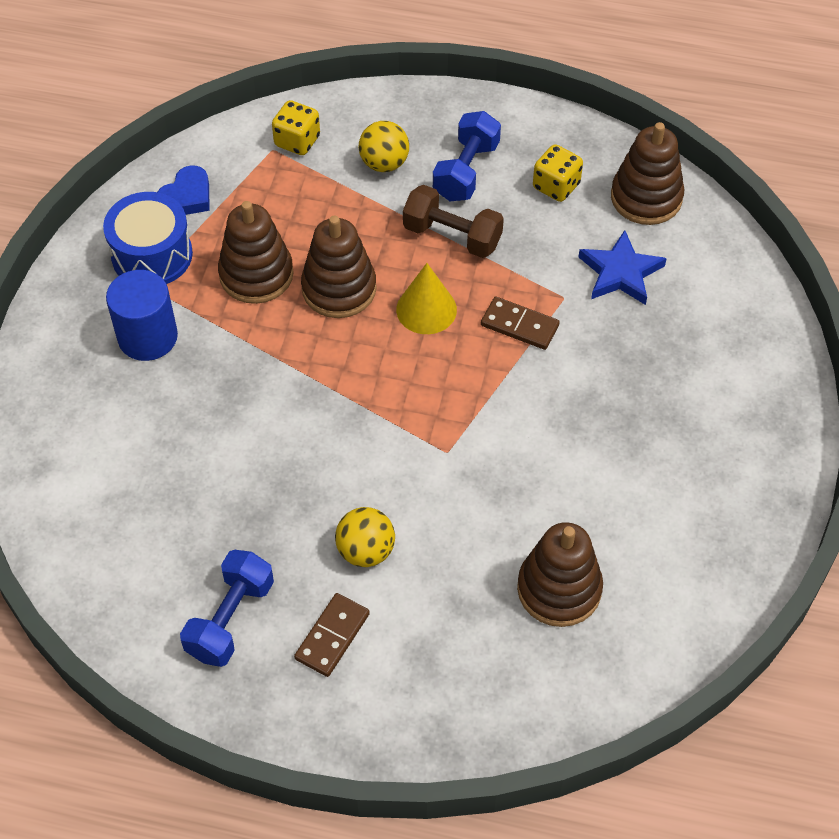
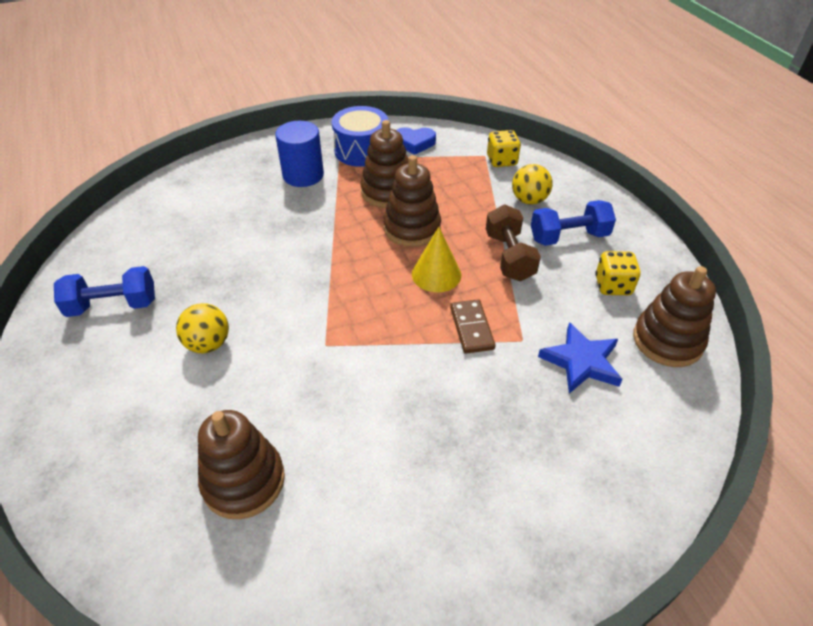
camera: 55 degrees right, 10 degrees down
brown domino [294,593,370,677] -> none

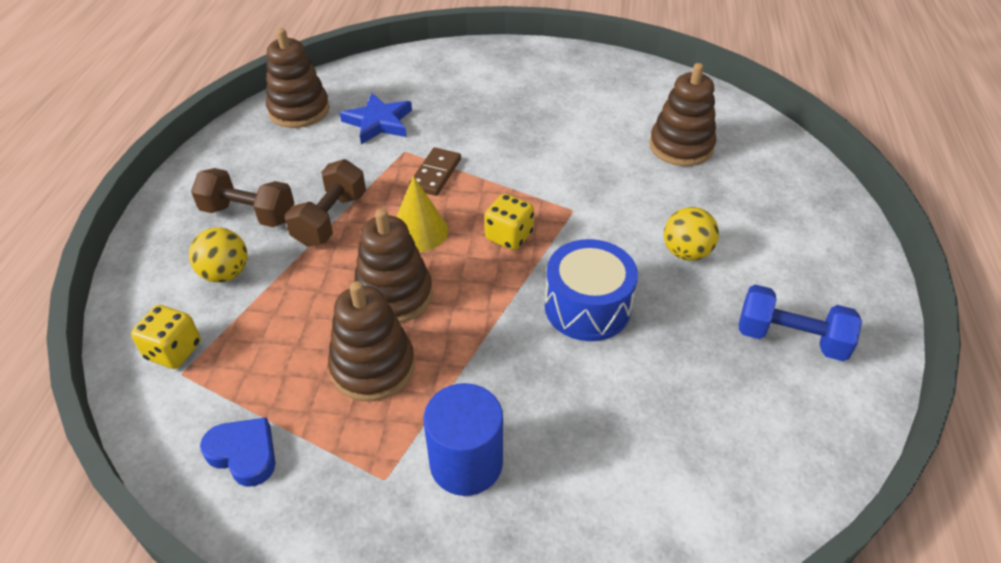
camera: 150 degrees left, 0 degrees up
blue drum [332,106,388,167] -> blue drum moved to [545,239,638,341]
blue dumbbell [531,200,616,246] -> brown dumbbell [191,168,294,227]
yellow dice [595,251,641,295] -> yellow dice moved to [485,194,534,250]

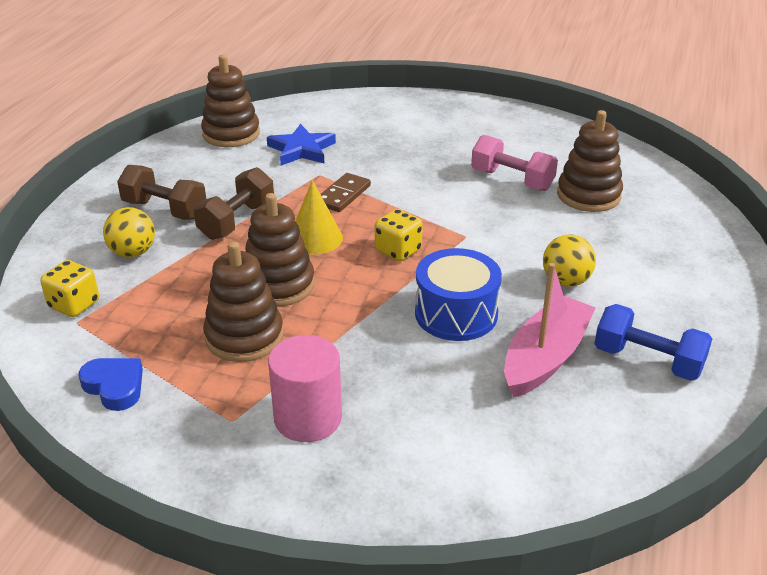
camera: 10 degrees right, 10 degrees down
blue cylinder [424,383,503,496] -> pink cylinder [268,335,342,442]
none -> pink dumbbell [471,135,558,191]
none -> pink boat [504,263,596,397]

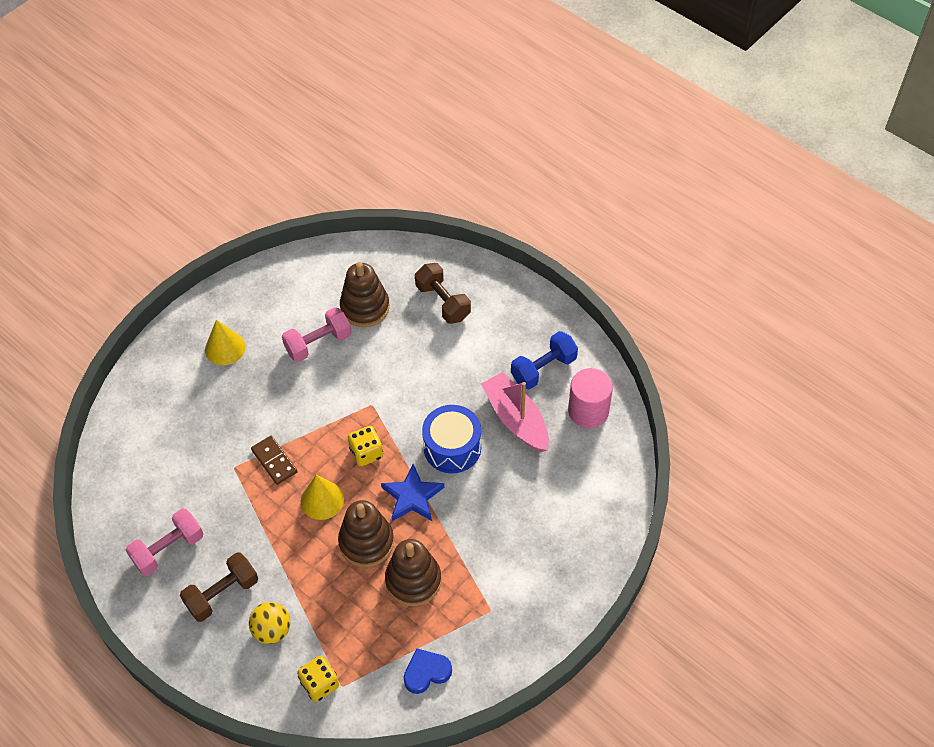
camera: 65 degrees left, 20 degrees up
brown dumbbell [194,167,274,240] -> brown dumbbell moved to [415,263,471,324]
brown stacking toy [201,55,260,147] -> none
blue star [267,124,336,165] -> blue star moved to [381,464,445,521]
pink cylinder [268,335,342,442] -> pink cylinder moved to [568,368,613,428]
yellow ball [543,234,596,287] -> none
none -> pink dumbbell [126,509,203,576]
none -> yellow cone [205,320,245,365]

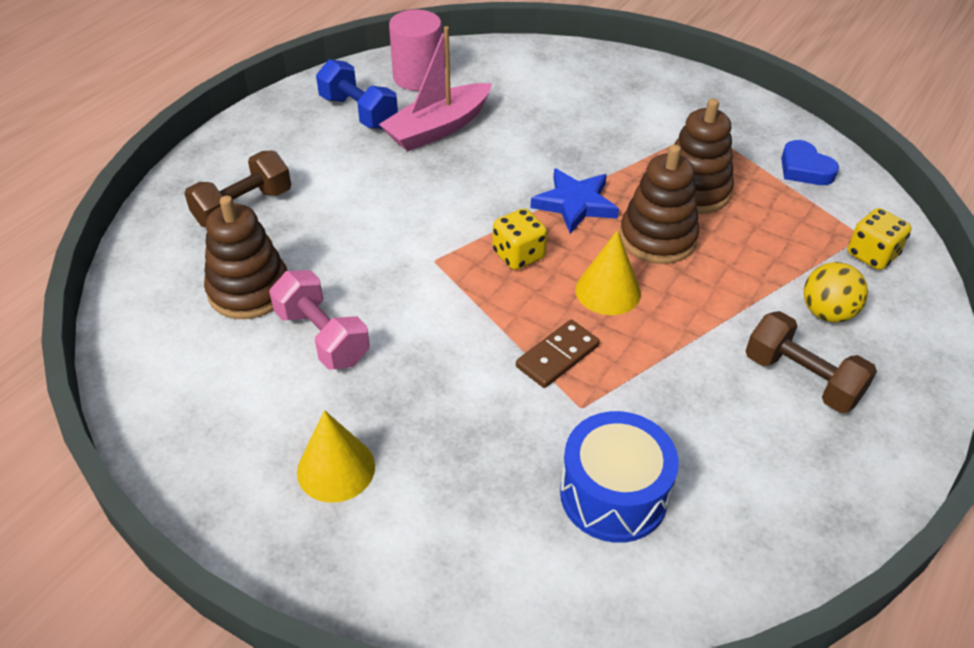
camera: 100 degrees left, 10 degrees down
pink dumbbell [126,509,203,576] -> none
blue drum [422,405,481,473] -> blue drum moved to [560,411,679,543]

